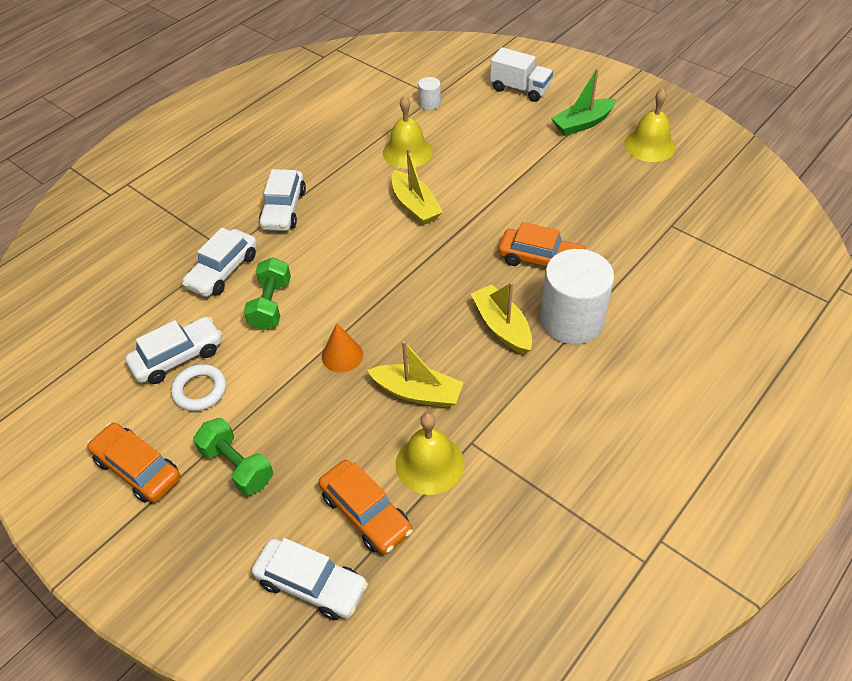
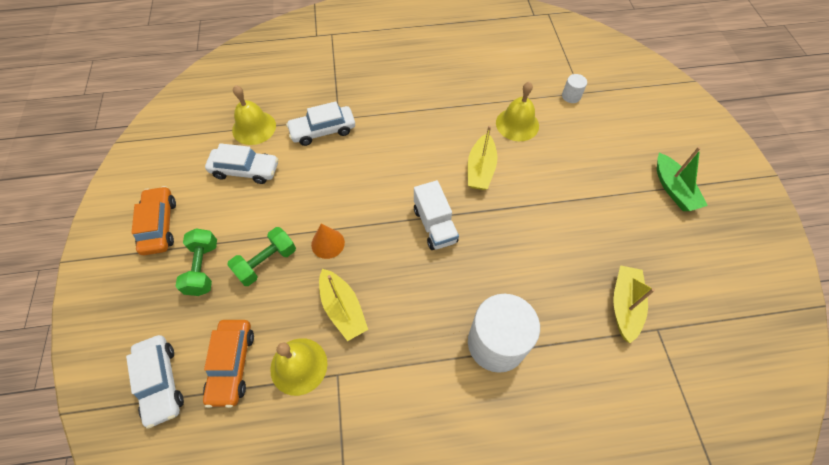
camera: 40 degrees right, 10 degrees up
white ring [171,364,226,411] -> none
green dumbbell [244,257,291,330] -> green dumbbell moved to [227,227,296,286]
white car [259,169,306,231] -> none
yellow boat [471,282,532,355] -> yellow boat moved to [613,265,655,343]
white truck [490,47,553,102] -> white truck moved to [414,180,459,250]
orange car [498,222,588,267] -> none
green boat [551,68,617,136] -> green boat turned 120 degrees counterclockwise [657,147,708,211]
yellow bell [624,89,676,162] -> yellow bell moved to [232,85,276,145]

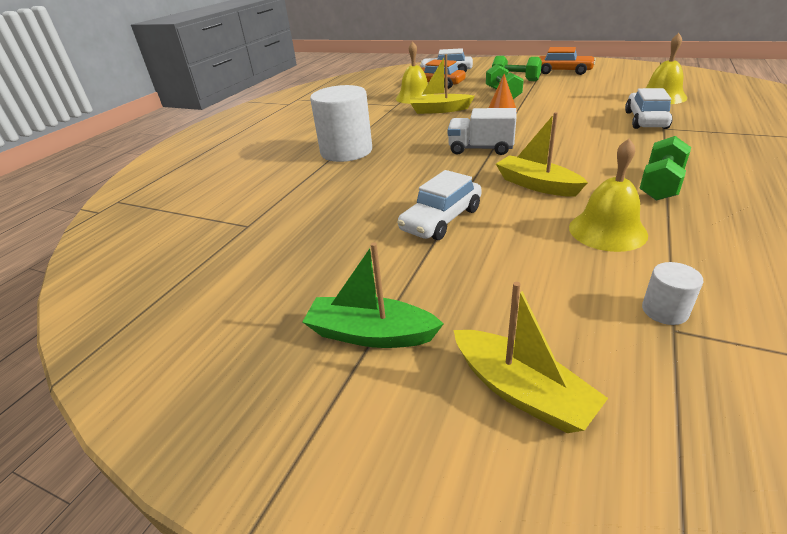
camera: 125 degrees right, 25 degrees down
white car [205,143,278,184] -> white car moved to [397,170,482,240]
yellow boat [613,265,655,343] -> yellow boat moved to [454,282,608,433]
none -> green dumbbell [639,136,691,201]

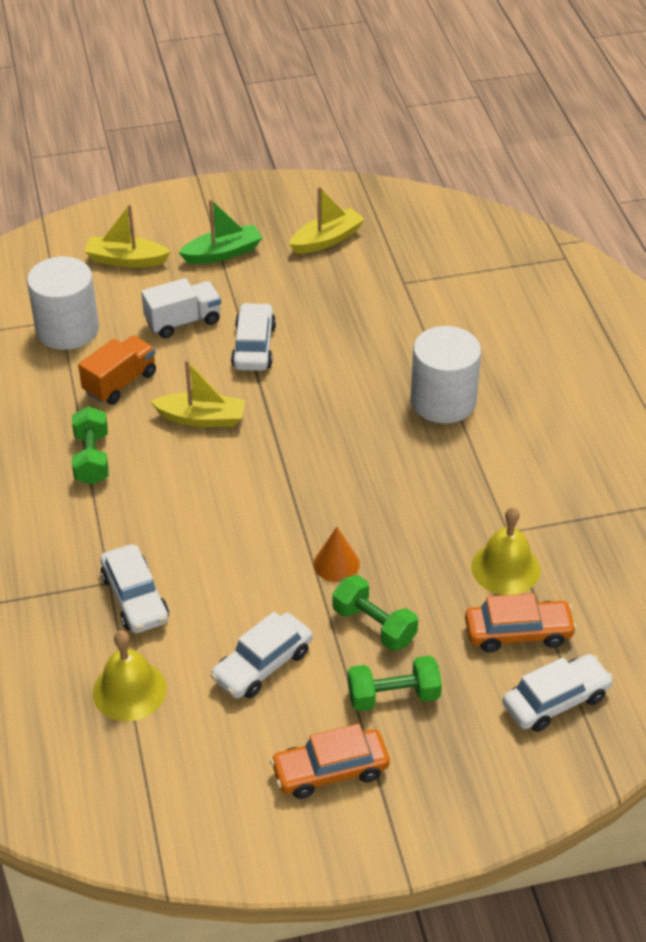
camera: 140 degrees right, 10 degrees up
yellow boat [410,54,474,114] -> yellow boat moved to [289,186,365,254]
white truck [448,108,517,155] -> white truck moved to [141,278,221,338]
yellow bell [569,138,648,252] -> orange truck [78,335,156,405]
white cylinder [642,262,703,325] -> white cylinder [27,257,99,350], size x2.30
none -> white car [210,612,313,699]

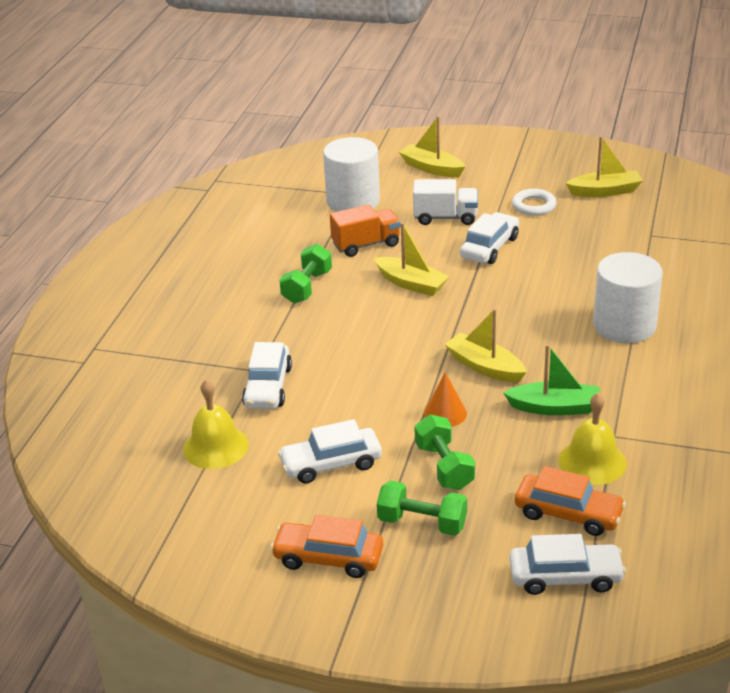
camera: 30 degrees right, 10 degrees down
green boat [178,199,262,264] -> green boat moved to [503,344,600,415]
none -> yellow boat [445,309,527,383]
none -> white ring [512,189,556,216]

